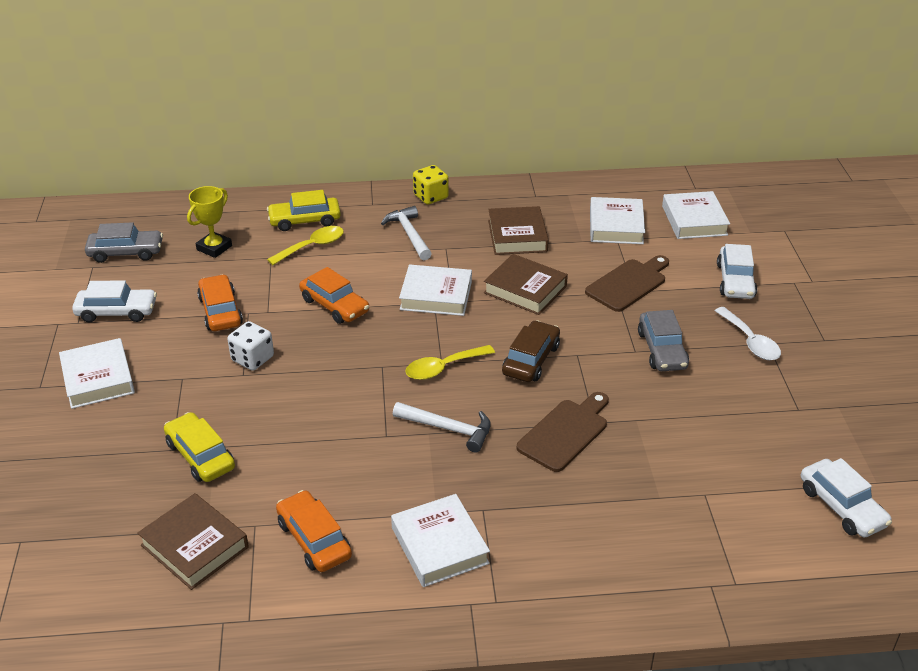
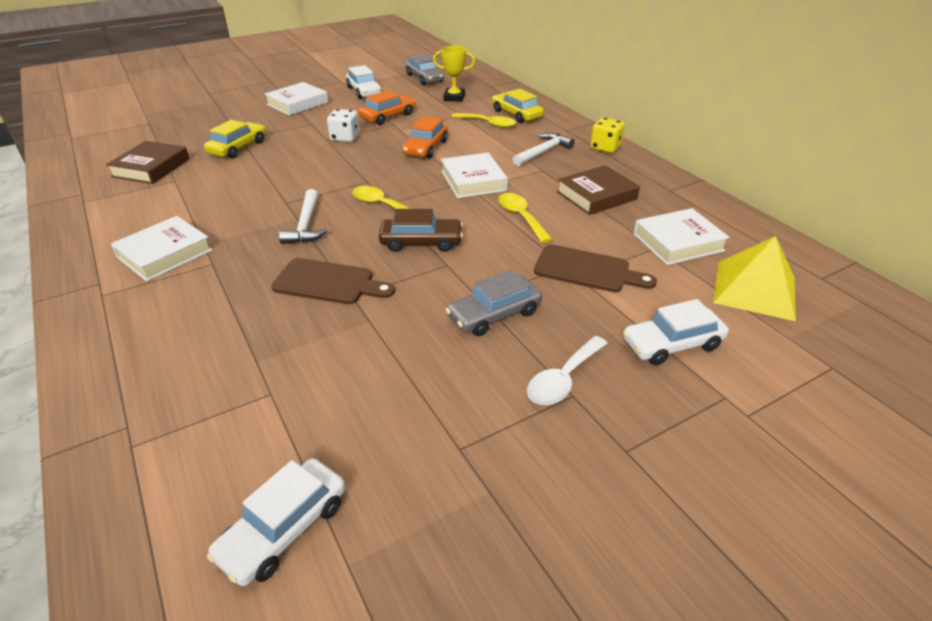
camera: 65 degrees right, 0 degrees up
orange car [276,490,352,572] -> none
brown book [484,254,568,315] -> yellow spoon [498,193,552,243]
white book [662,191,730,239] -> yellow pyramid [713,236,796,321]

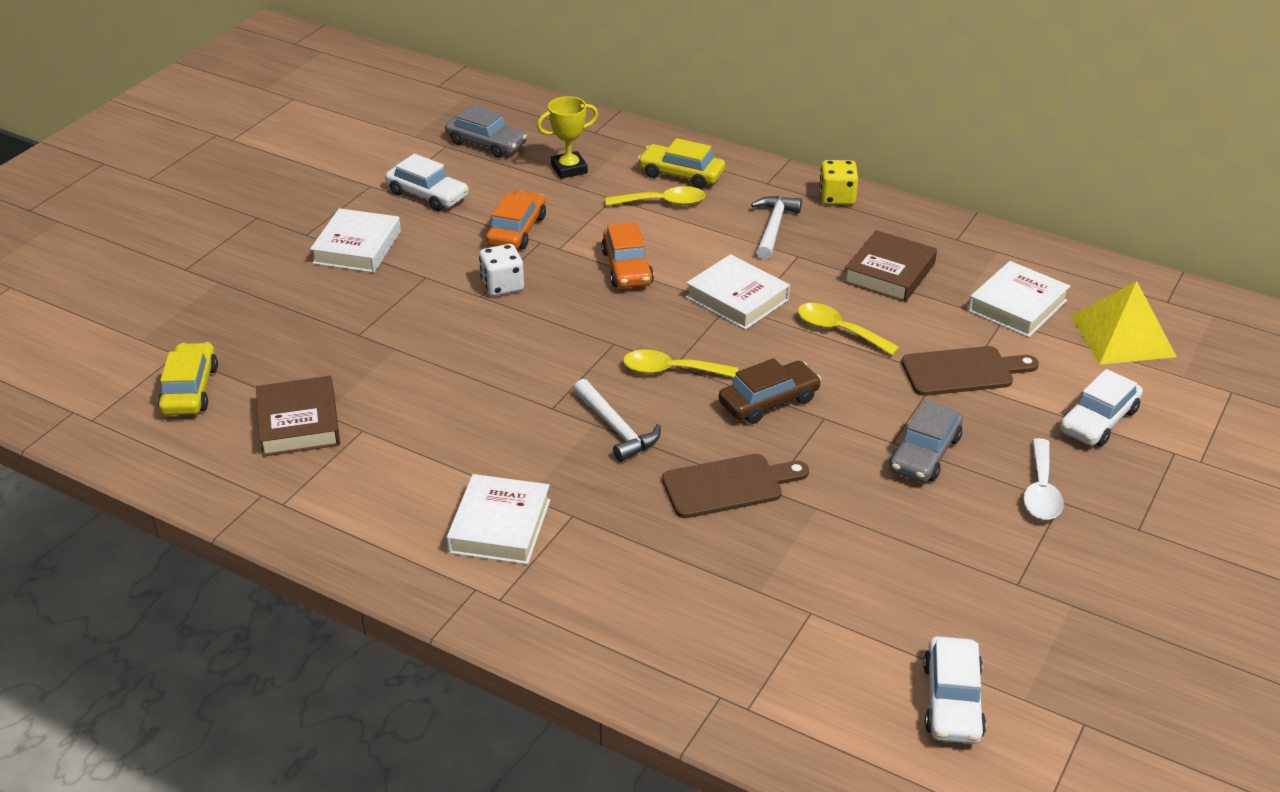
camera: 30 degrees left, 0 degrees up
yellow car [204,120,266,158] -> yellow car moved to [158,342,218,415]

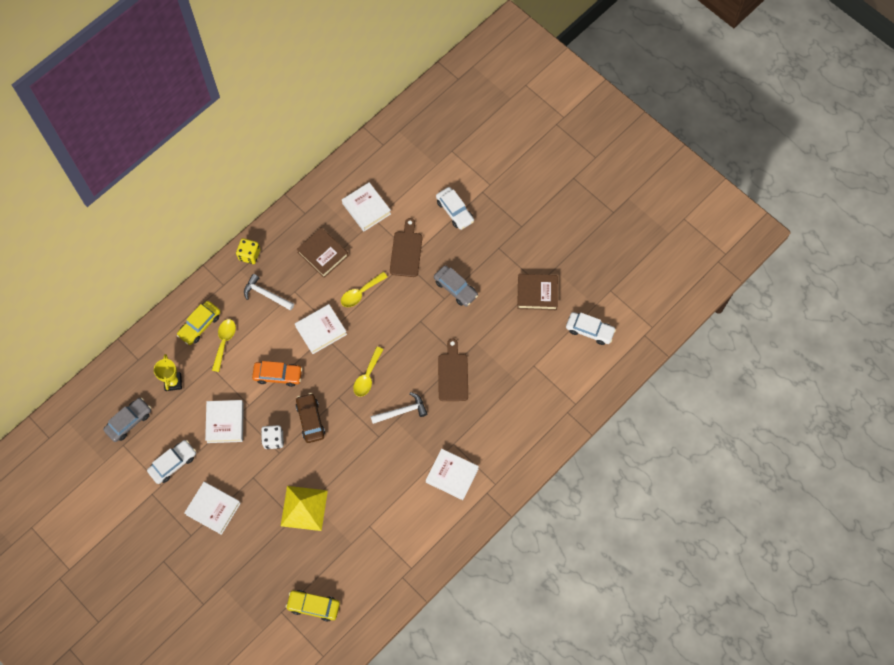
camera: 75 degrees left, 30 degrees up
brown book [256,376,340,457] -> brown book moved to [517,274,558,310]
orange car [486,191,546,249] -> white book [205,400,244,443]
brown car [719,358,822,424] -> brown car moved to [295,393,325,443]
white spoon [1023,438,1064,520] -> none
yellow pyramid [1071,281,1177,365] -> yellow pyramid moved to [281,486,328,531]

